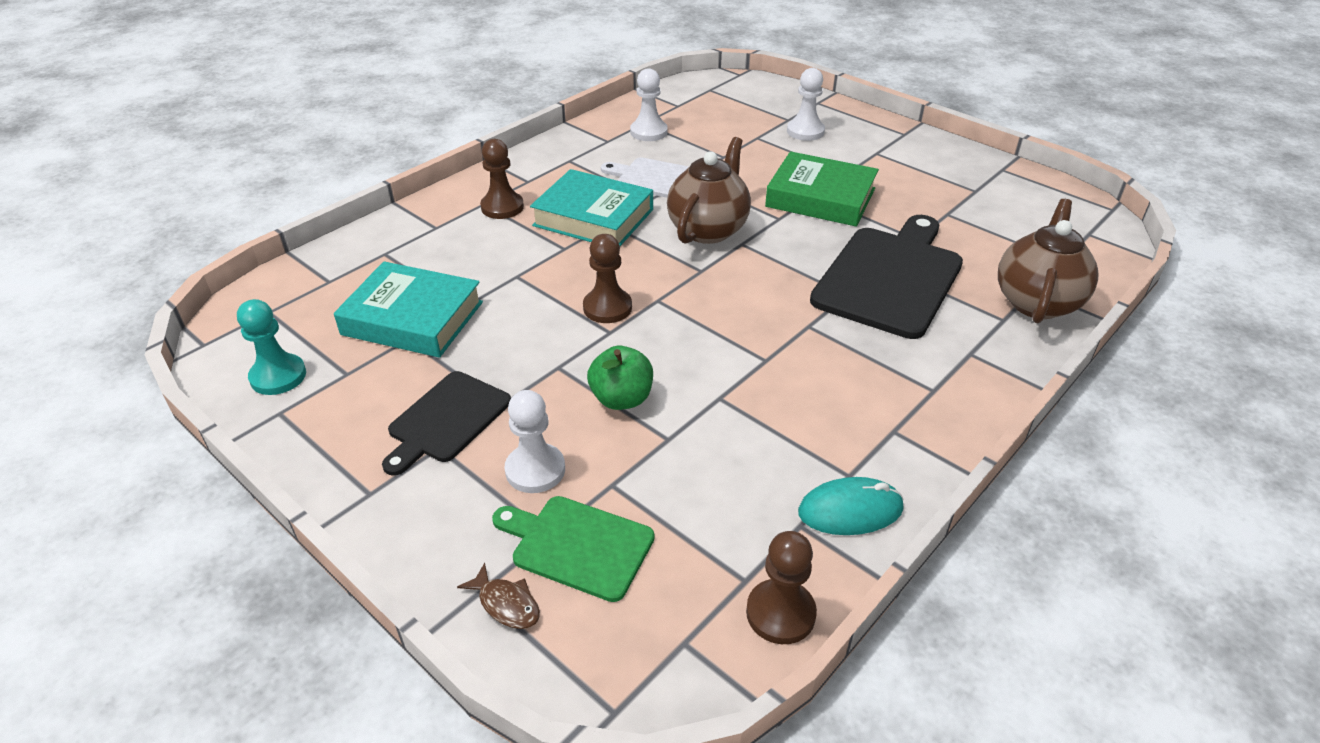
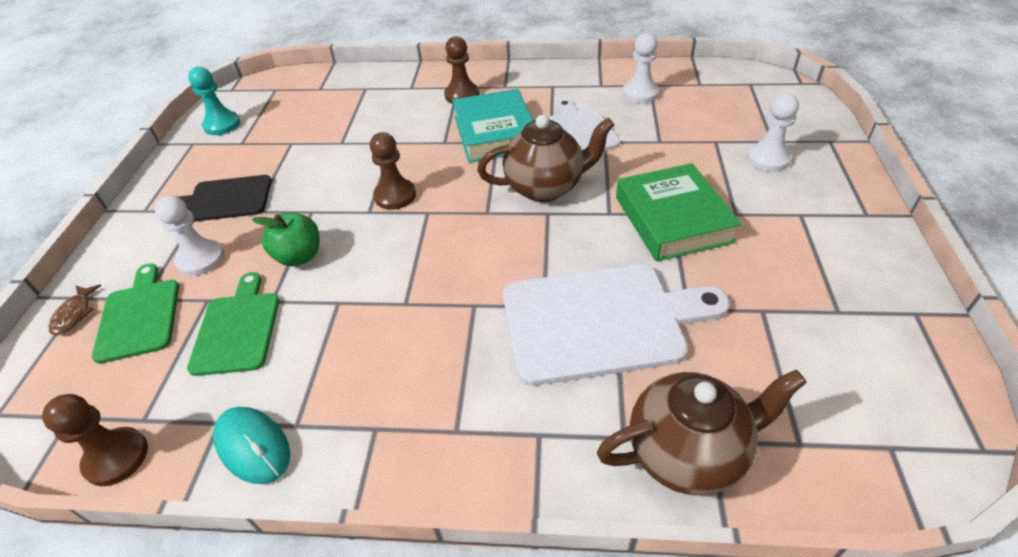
camera: 55 degrees right, 5 degrees up
turquoise book [334,261,483,358] -> none
black cutting board [810,215,963,339] -> white cutting board [503,264,730,386]
none -> green cutting board [187,272,279,376]

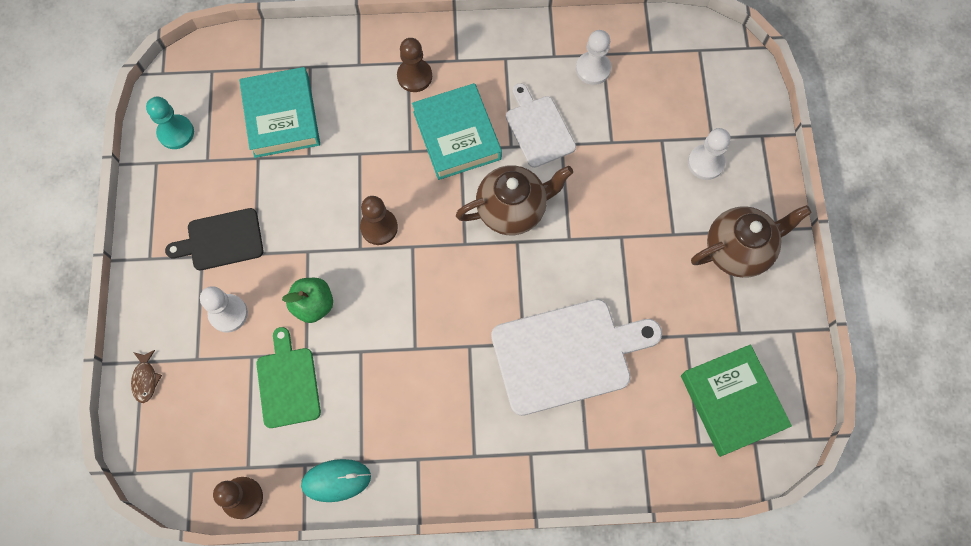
camera: 10 degrees left, 25 degrees up
green cutting board [92,263,179,364] -> none
turquoise mouse [213,407,290,484] -> turquoise mouse turned 45 degrees counterclockwise [301,459,371,502]
brown teapot [597,369,807,496] -> brown teapot moved to [691,205,812,278]
green book [616,163,742,262] -> green book moved to [681,345,792,457]
none -> turquoise book [239,67,320,158]

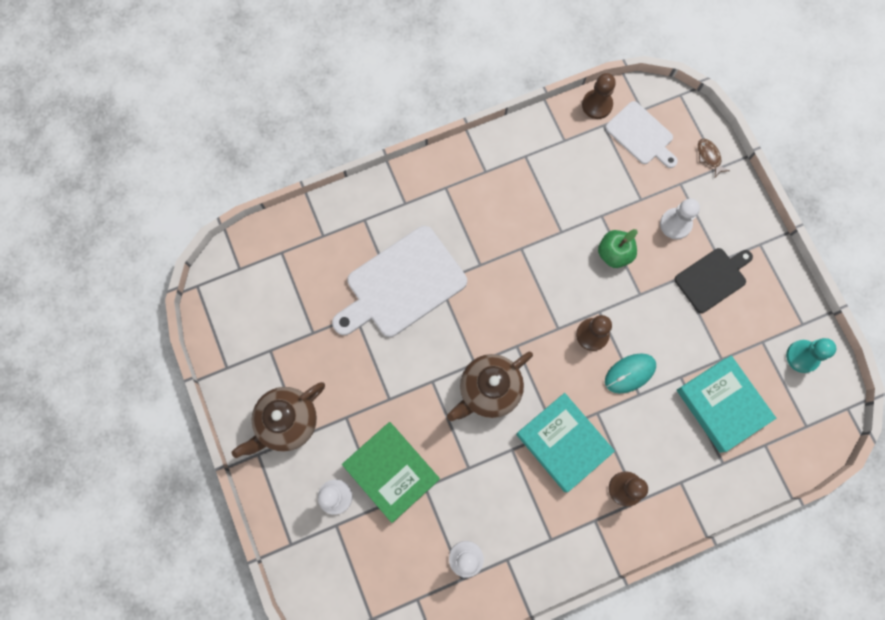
camera: 160 degrees right, 5 degrees up
green cutting board [256,327,321,428] -> none
turquoise mouse [301,459,371,502] -> turquoise mouse moved to [605,354,656,393]
white cutting board [506,83,576,168] -> white cutting board moved to [605,101,678,168]
green book [681,345,792,457] -> green book moved to [342,422,440,523]

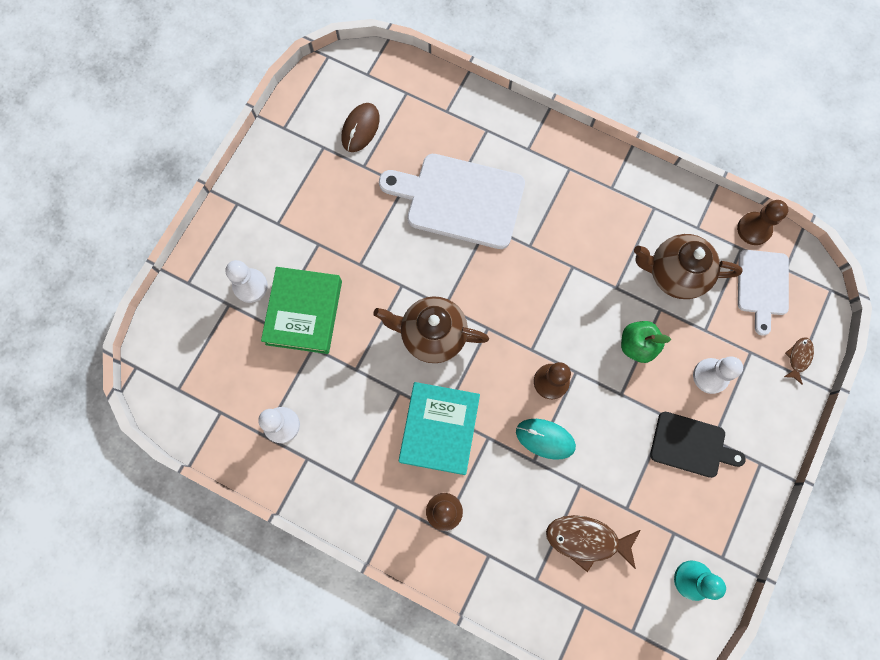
camera: 50 degrees right, 0 degrees up
brown teapot [232,382,325,458] -> brown teapot moved to [634,234,743,299]
turquoise book [677,355,776,453] -> brown fish [546,515,640,572]
none -> brown mouse [341,103,380,152]

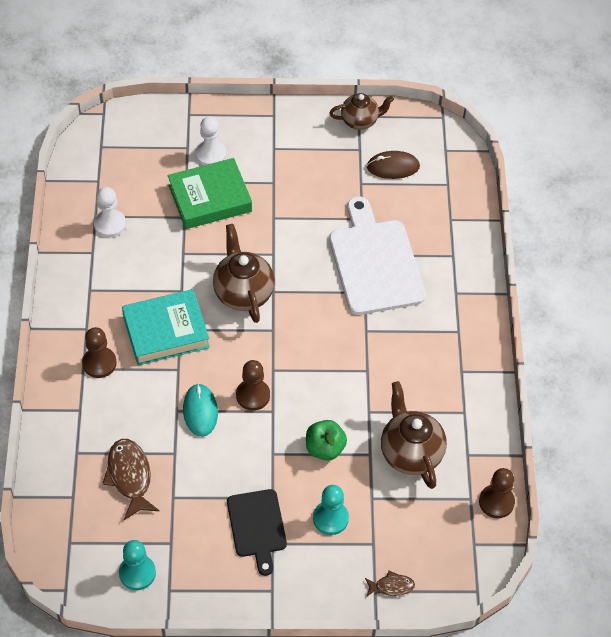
camera: 60 degrees right, 20 degrees down
white pawn [693,356,743,394] -> turquoise pawn [313,485,349,535]
white cutting board [738,250,789,336] -> none
none -> brown teapot [329,93,394,130]

